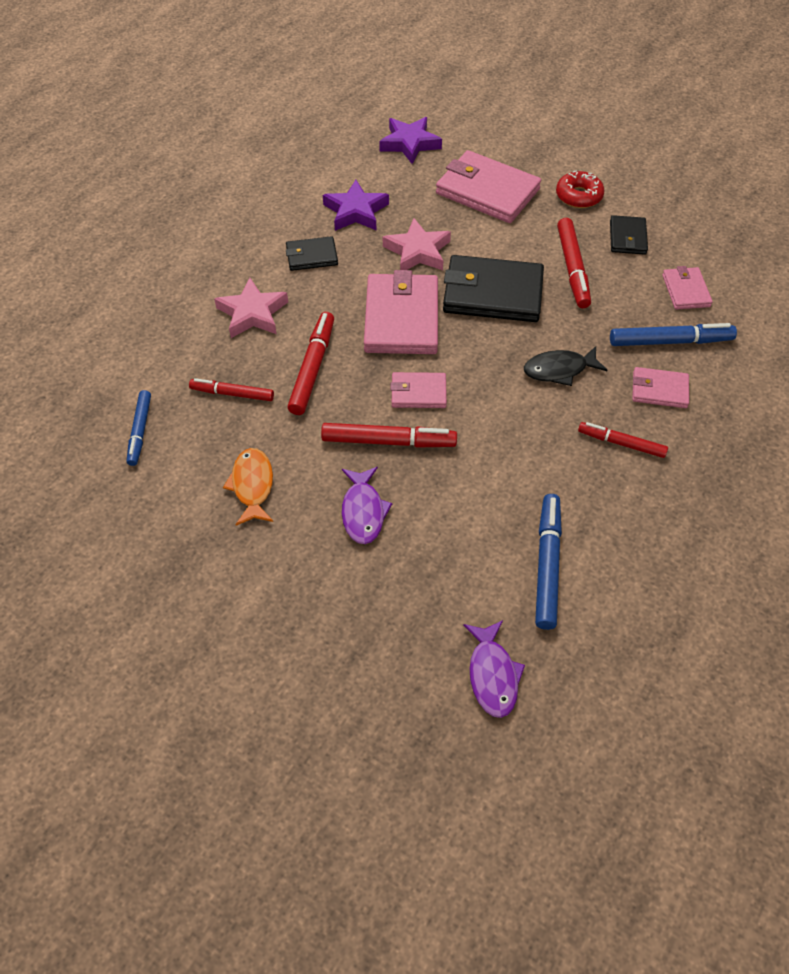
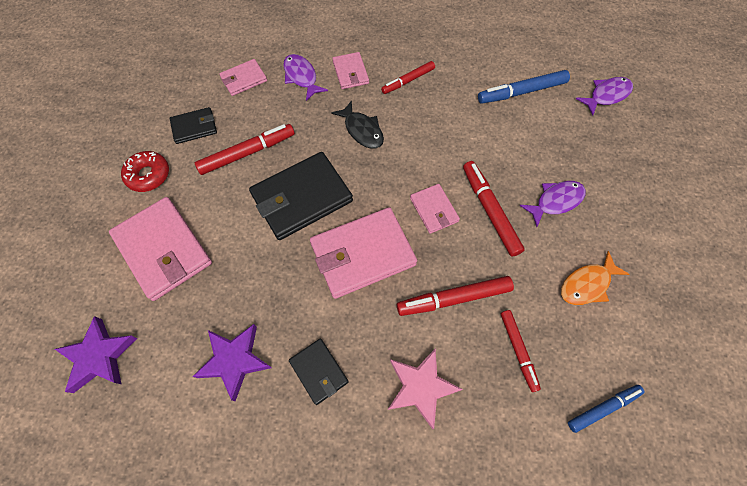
camera: 115 degrees left, 10 degrees up
pink star [383,218,451,270] -> none
pink wallet [436,150,541,223] -> pink wallet turned 45 degrees counterclockwise [109,197,212,301]
black wallet [443,255,544,322] -> black wallet turned 75 degrees clockwise [249,152,353,240]
red marker [578,422,668,458] -> red marker turned 60 degrees clockwise [381,61,435,94]
blue marker [610,323,737,346] -> purple fish [283,54,328,101]

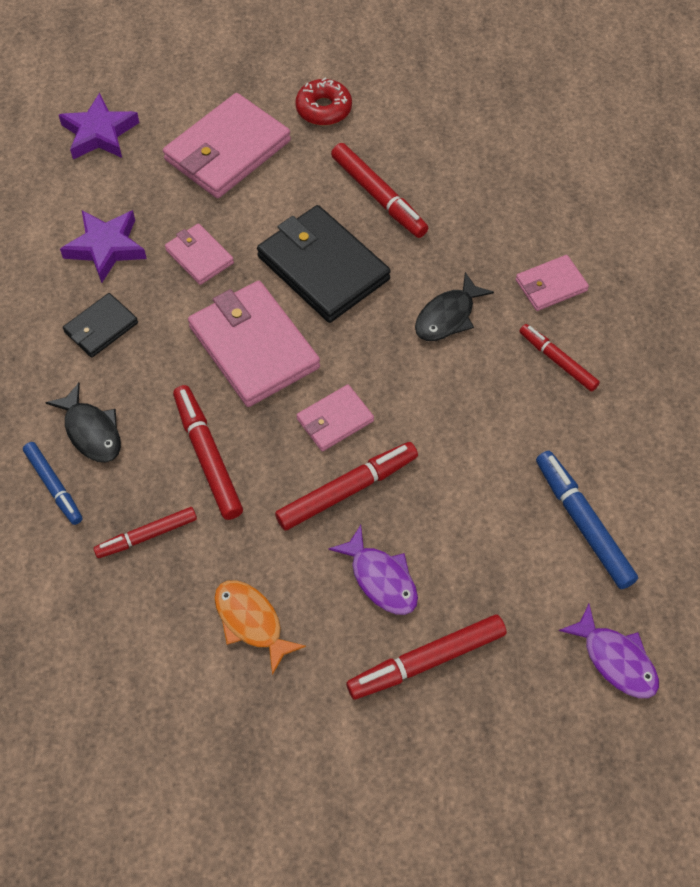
camera: 80 degrees right, 5 degrees down
black wallet [170,107,217,144] -> none
pink wallet [219,59,267,96] -> pink wallet moved to [165,224,234,285]
purple fish [283,54,328,101] -> none
pink star [388,348,463,429] -> black fish [45,383,121,462]
blue marker [568,385,645,433] -> blue marker moved to [23,442,82,525]
none -> red marker [346,614,506,699]

